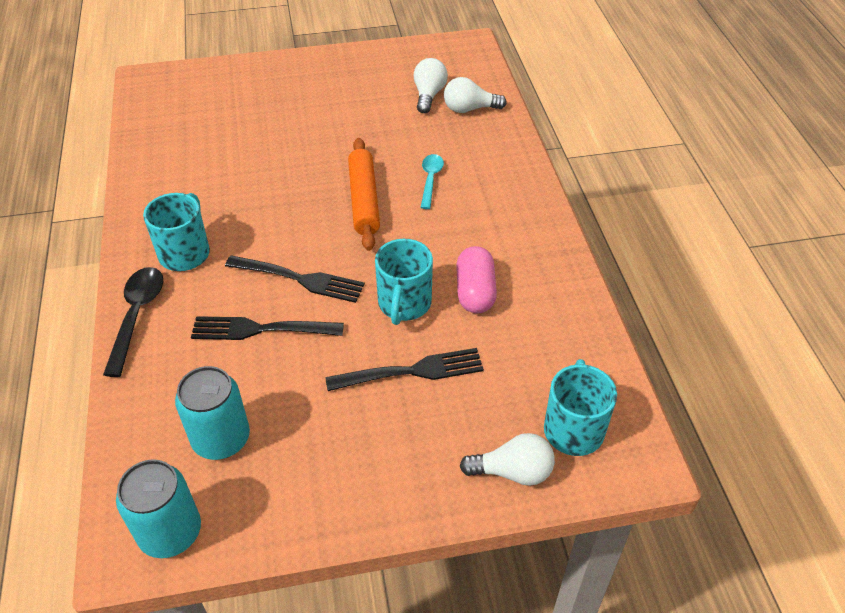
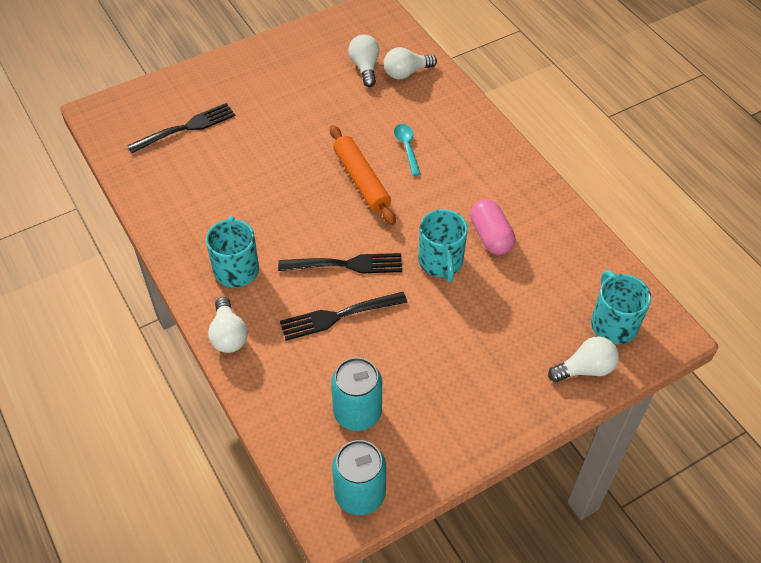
camera: 20 degrees left, 5 degrees up
black spoon [103,267,163,377] -> white light bulb [208,297,248,353]
black fork [325,348,484,391] -> black fork moved to [127,103,235,153]

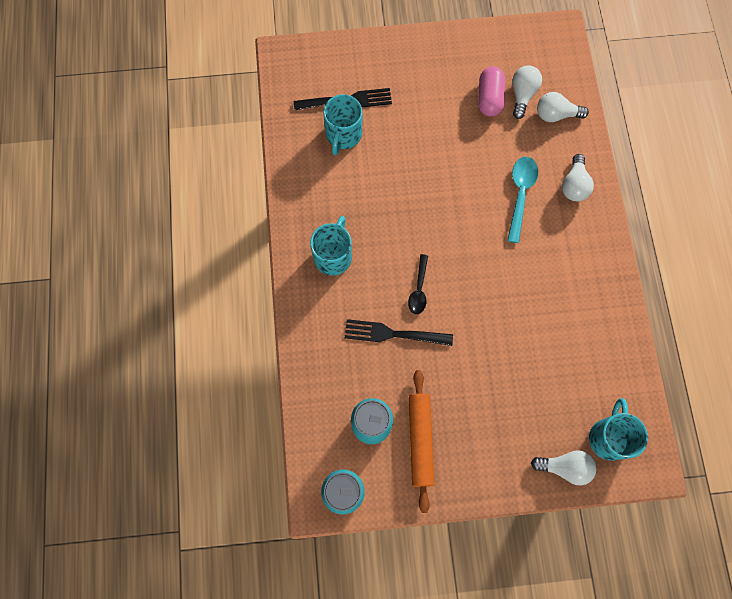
camera: 25 degrees right, 20 degrees up
white light bulb [208,297,248,353] -> white light bulb moved to [562,154,594,201]
black fork [278,253,402,274] -> black spoon [408,254,428,314]
orange rolling pin [330,125,396,225] -> orange rolling pin moved to [409,370,434,513]
turquoise spoon [394,124,421,176] -> turquoise spoon [507,157,538,243], size x1.50
turquoise mug [418,209,468,282] -> turquoise mug moved to [323,94,362,155]
pink capsule [470,199,515,255] -> pink capsule moved to [478,66,505,117]

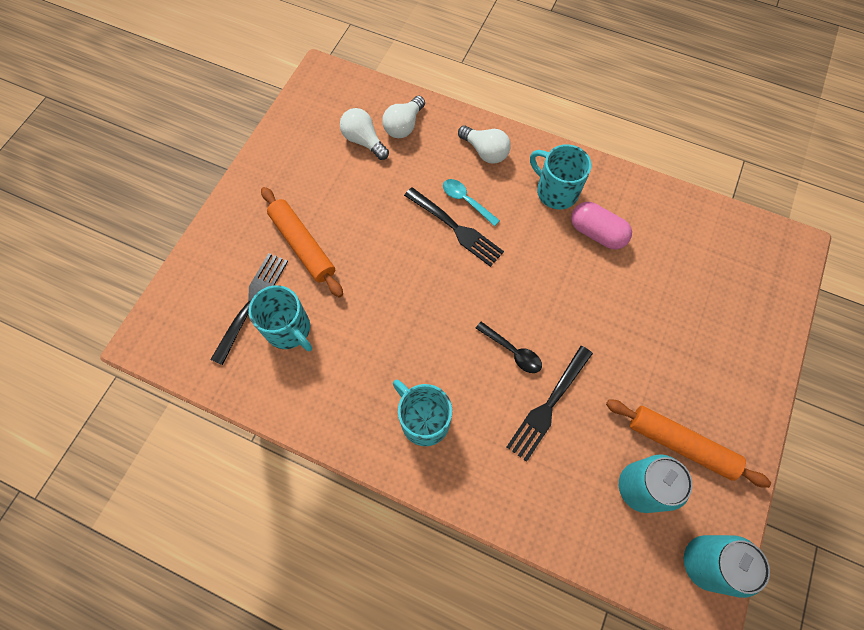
camera: 60 degrees left, 5 degrees down
pink capsule [478,66,505,117] -> pink capsule moved to [571,202,632,250]
turquoise spoon [507,157,538,243] -> turquoise spoon [443,179,500,226], size x0.67
white light bulb [531,450,597,485] -> none
turquoise mug [589,398,648,461] -> turquoise mug moved to [530,144,592,210]
none -> orange rolling pin [261,187,343,297]
none -> black fork [404,187,504,267]

